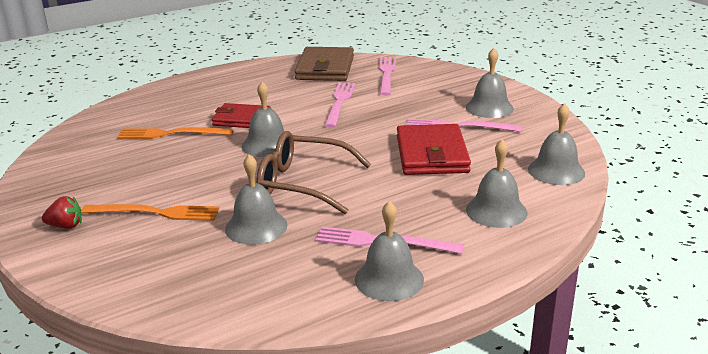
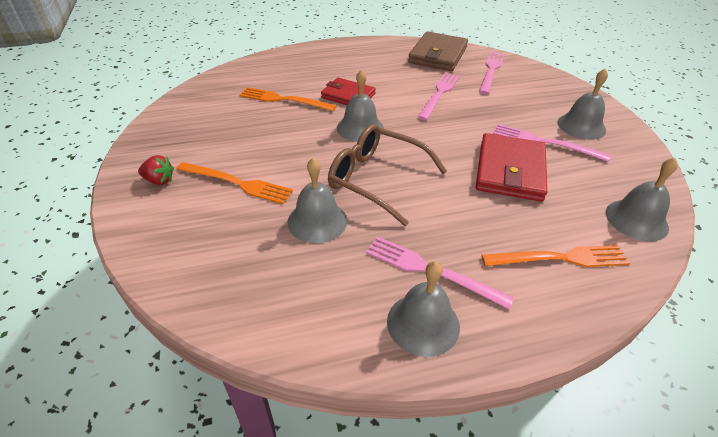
camera: 15 degrees right, 15 degrees up
grey bell [466,139,528,228] -> orange fork [481,245,630,267]

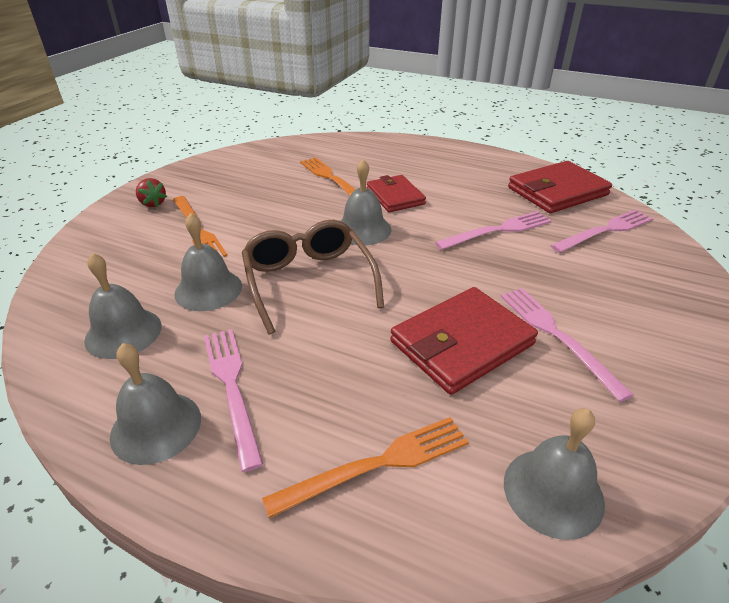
camera: 40 degrees right, 5 degrees down
brown wallet [408,31,468,71] -> red wallet [508,161,612,213]
orange fork [481,245,630,267] -> orange fork turned 60 degrees counterclockwise [262,417,469,518]
grey bell [557,68,608,140] -> grey bell moved to [84,253,162,359]

